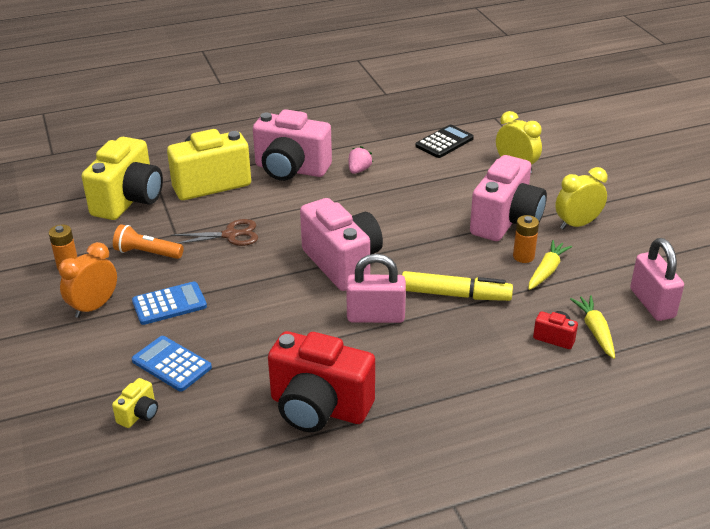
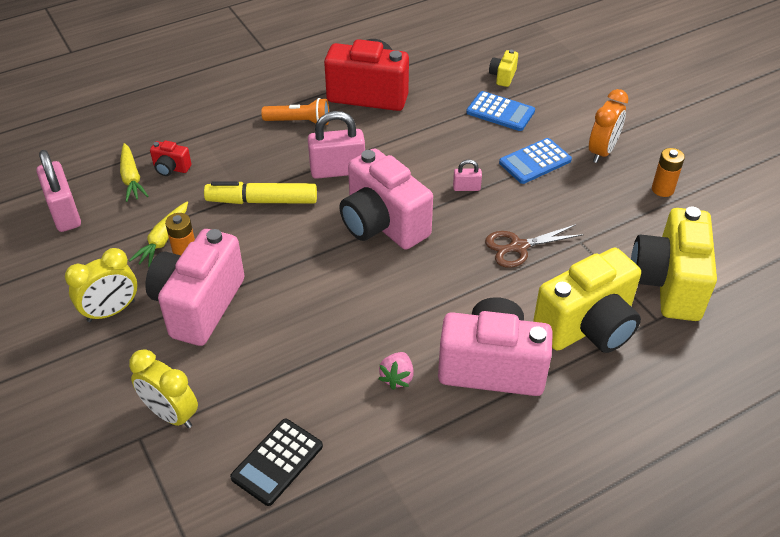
camera: 170 degrees right, 10 degrees up
orange flashlight [113,224,184,259] -> orange flashlight moved to [261,98,329,125]
none -> pink padlock [453,160,482,191]

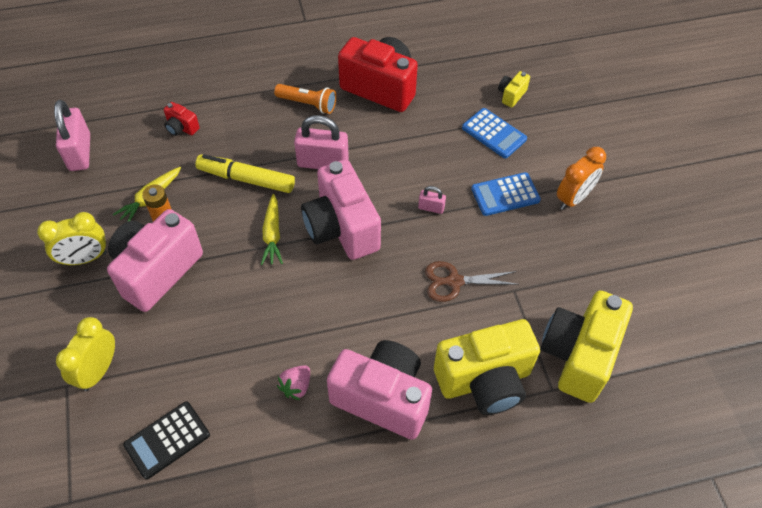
camera: 15 degrees right, 10 degrees up
yellow carrot [120,143,148,202] -> yellow carrot moved to [261,194,283,265]
yellow clock [129,349,198,428] -> yellow clock turned 60 degrees clockwise [56,317,115,391]
orange battery [652,148,685,197] -> none

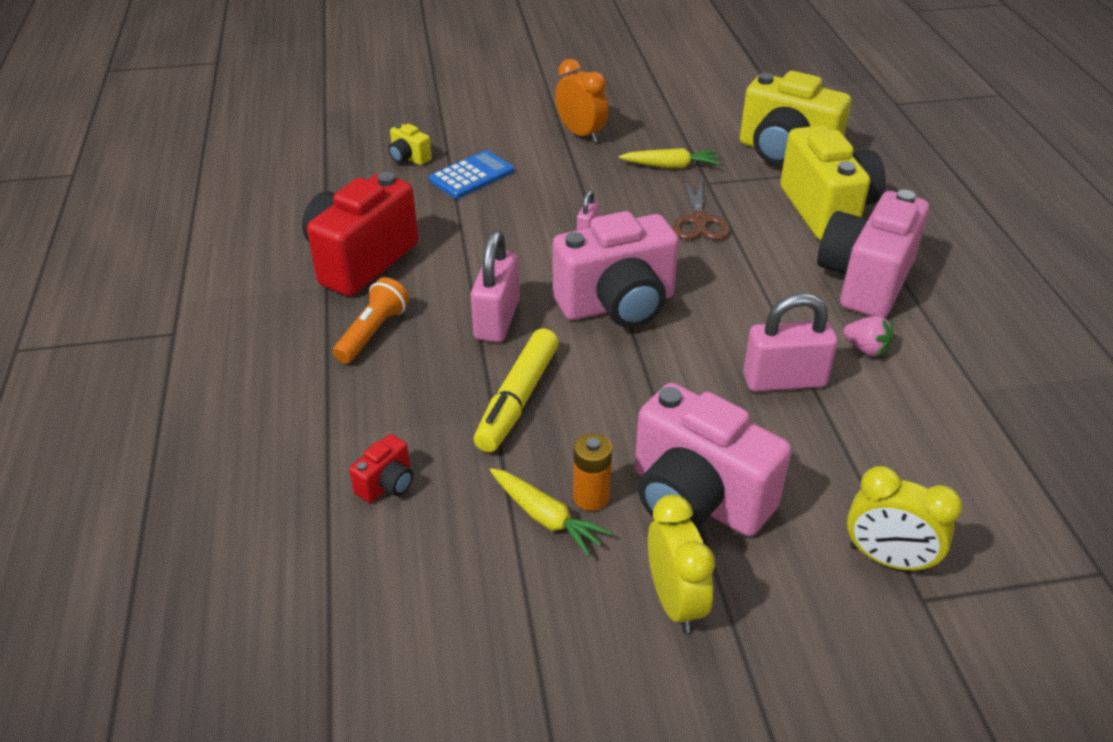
camera: 85 degrees left, 15 degrees down
pink padlock [54,100,90,171] -> pink padlock moved to [743,293,838,392]
black calculator [123,402,210,480] -> none
yellow carrot [261,194,283,265] -> yellow carrot moved to [619,148,720,168]
blue calculator [471,172,541,216] -> none

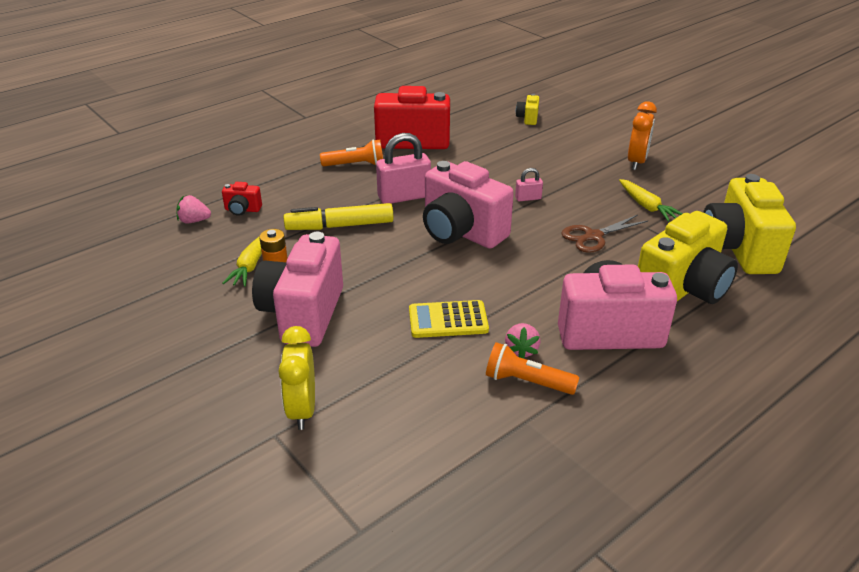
camera: 60 degrees right, 5 degrees down
blue calculator [429,150,514,199] -> none
yellow clock [648,494,715,633] -> none
pink padlock [743,293,838,392] -> yellow calculator [409,300,489,338]
none -> pink strawberry [176,195,211,223]
none -> orange flashlight [486,342,579,395]

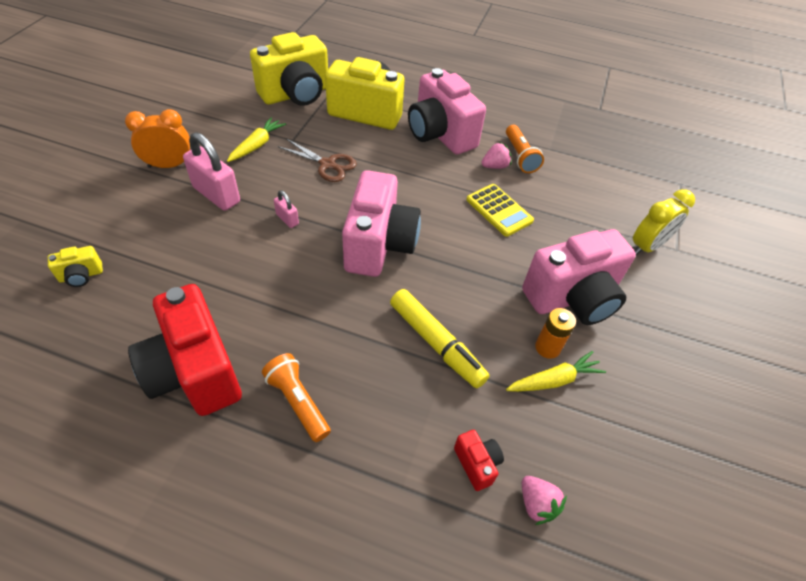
camera: 125 degrees left, 15 degrees up
pink padlock [376,133,431,204] -> pink padlock moved to [183,132,240,211]

